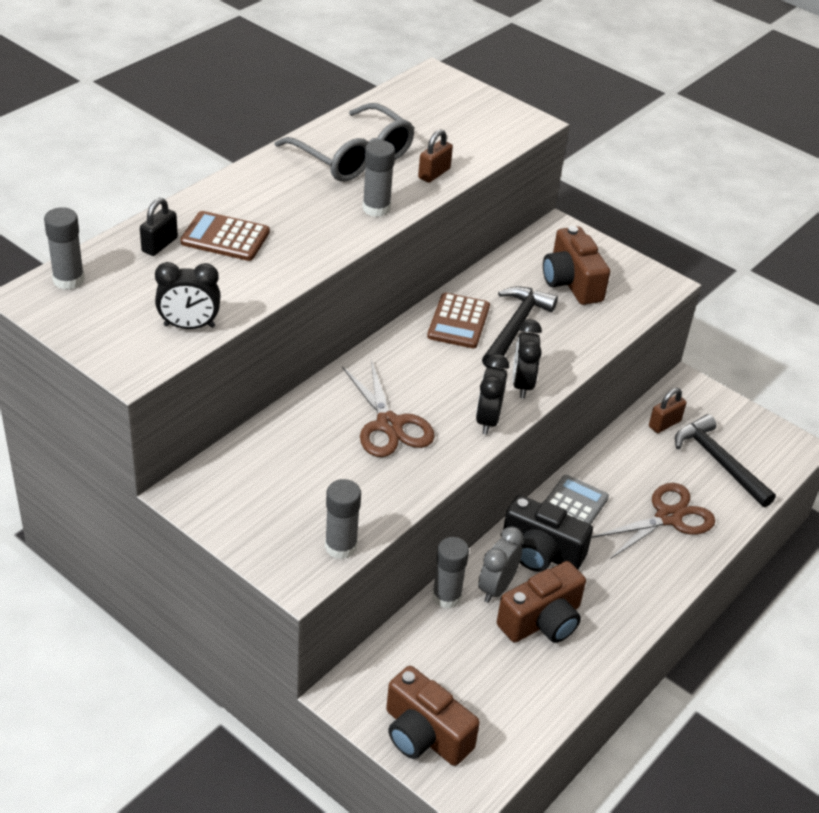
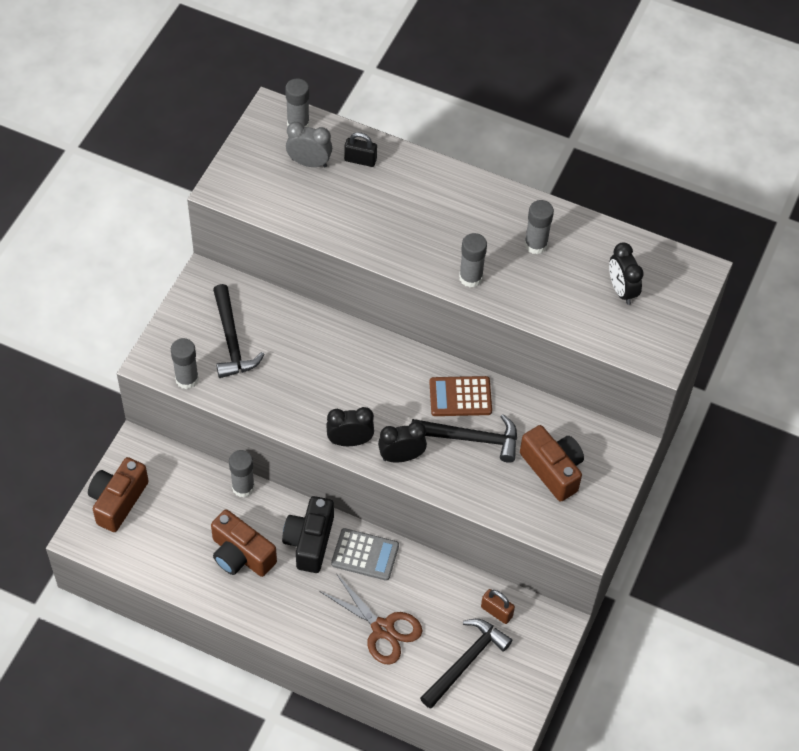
camera: 75 degrees right, 15 degrees up
black clock [155,262,221,329] -> black clock moved to [609,242,644,305]
brown calculator [180,211,270,261] -> none
grey glasses [275,103,415,182] -> grey glue stick [524,200,554,254]
brown scissors [342,360,435,457] -> none
brown padlock [418,129,453,183] -> none
grey clock [478,527,524,603] -> grey clock moved to [286,122,332,168]
brown camera [543,226,610,305] -> brown camera turned 90 degrees clockwise [520,425,584,502]
none -> black hammer [213,284,264,378]

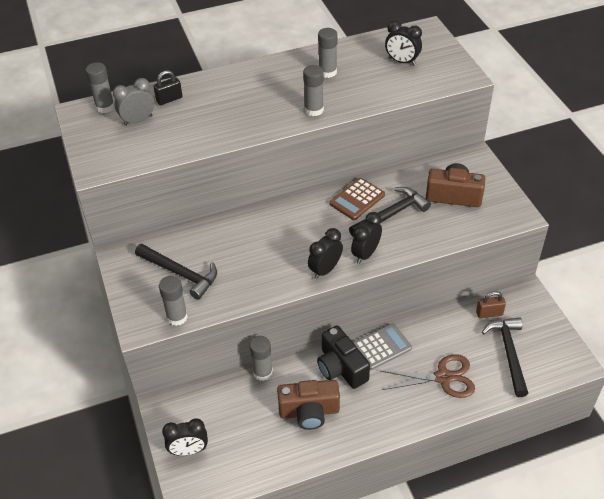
camera: 40 degrees left, 10 degrees down
brown camera [88,457,149,532] -> black clock [162,418,208,456]

